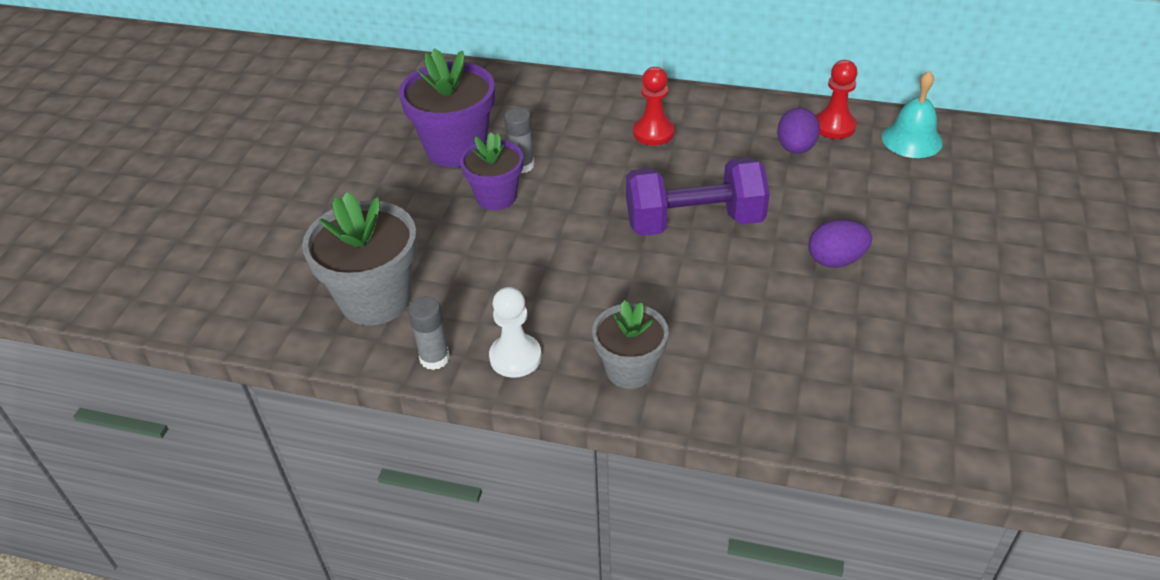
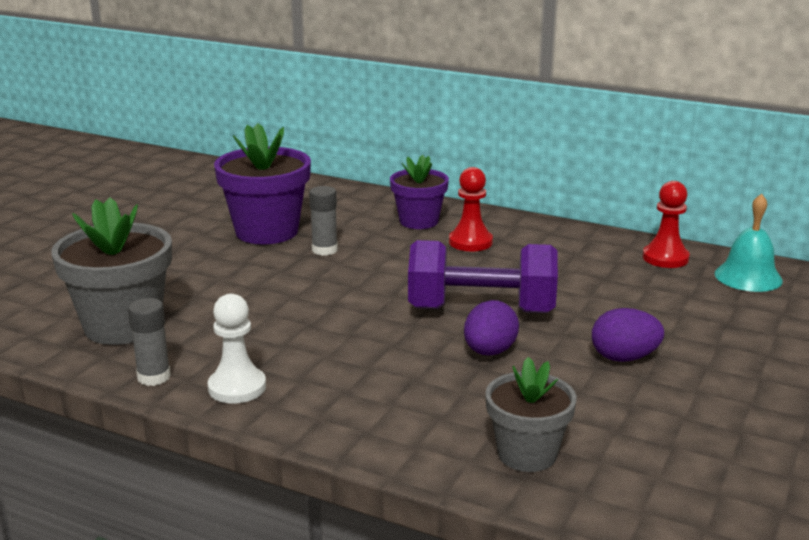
camera: 10 degrees right, 20 degrees down
purple flower pot [460,132,523,210] -> purple flower pot moved to [390,155,449,229]
grey flower pot [592,300,669,389] -> grey flower pot moved to [485,357,577,472]
purple egg [777,108,820,154] -> purple egg moved to [464,300,519,355]

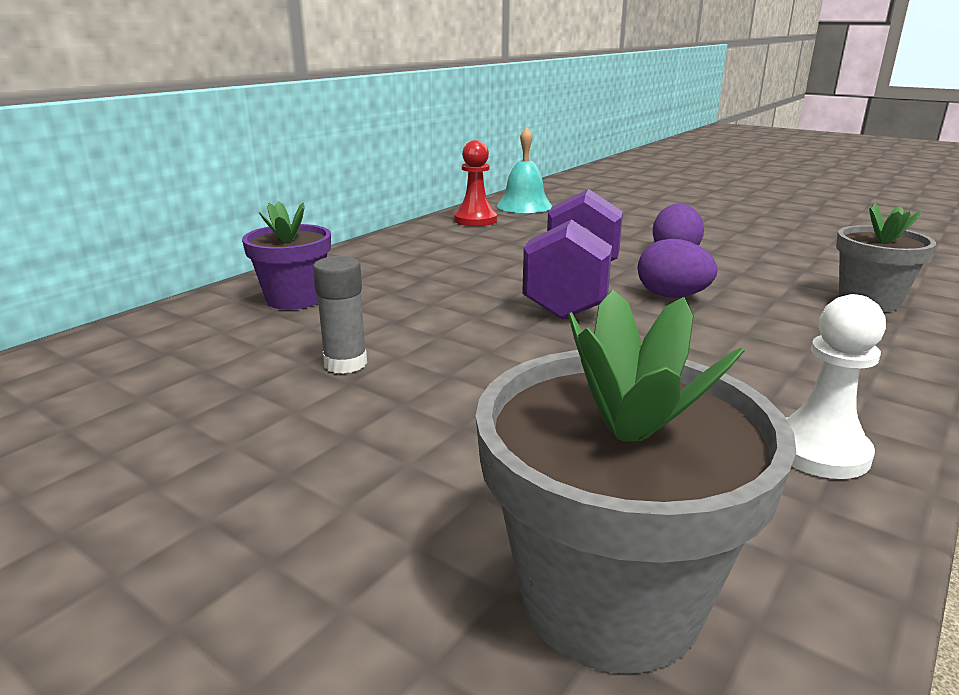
camera: 80 degrees left, 0 degrees up
grey glue stick [128,298,171,386] -> none
purple flower pot [214,123,311,244] -> none
red pawn [449,167,493,251] -> none

